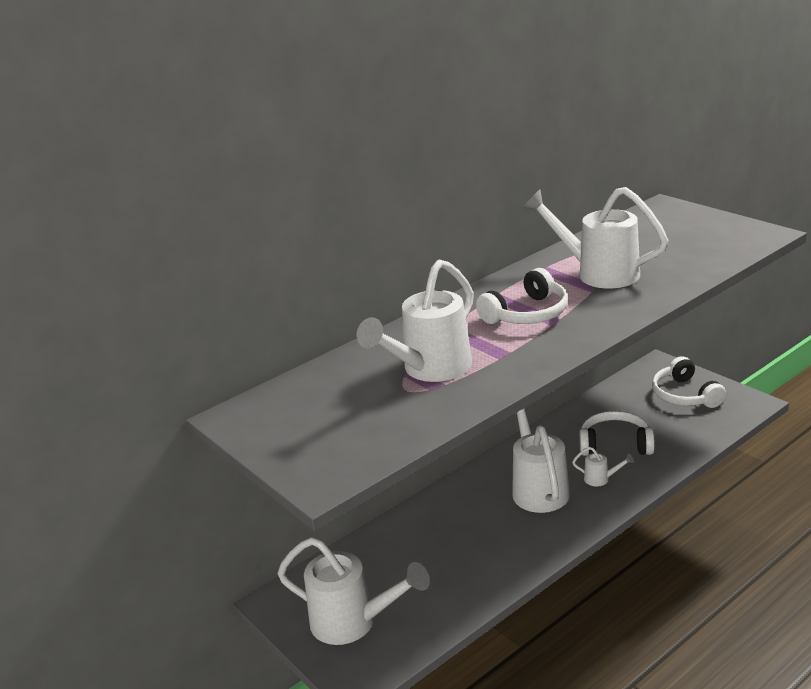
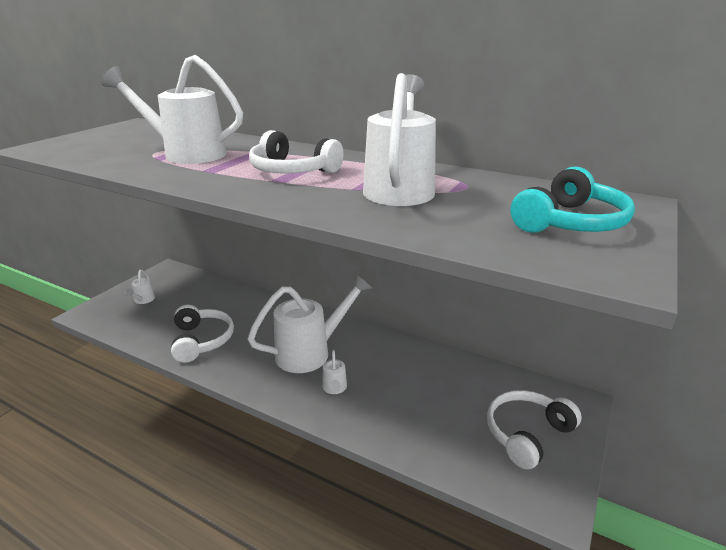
camera: 65 degrees right, 0 degrees up
white watering can [278,537,430,645] -> white watering can [125,270,155,304], size x0.43
white headphones [579,411,655,456] -> white headphones moved to [171,305,234,363]
none -> turquoise headphones [510,166,635,233]

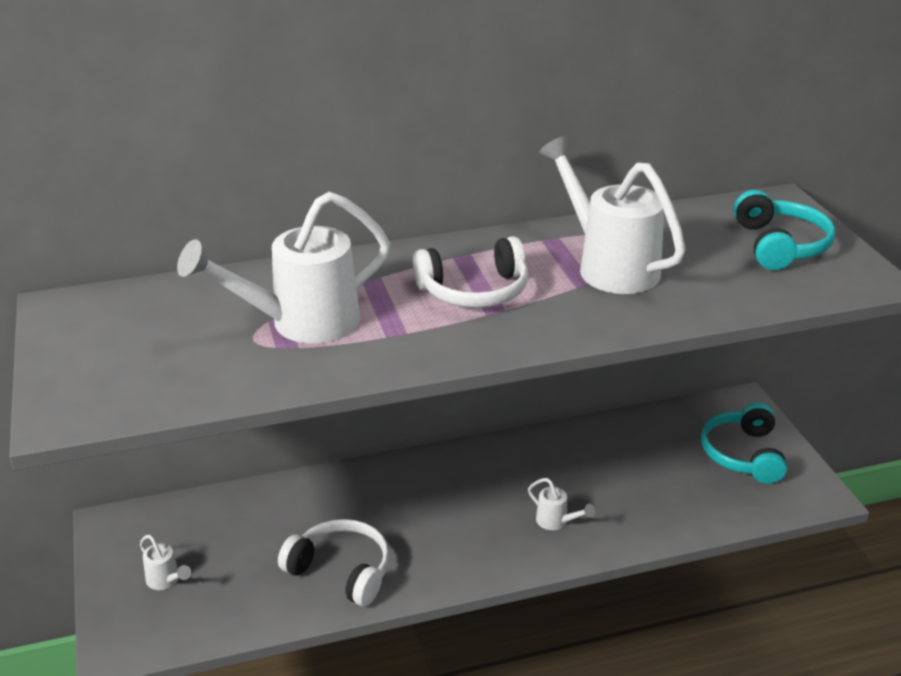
camera: 45 degrees left, 5 degrees up
white watering can [248,274,372,373] -> none
white headphones [487,390,582,470] -> turquoise headphones [701,403,787,484]

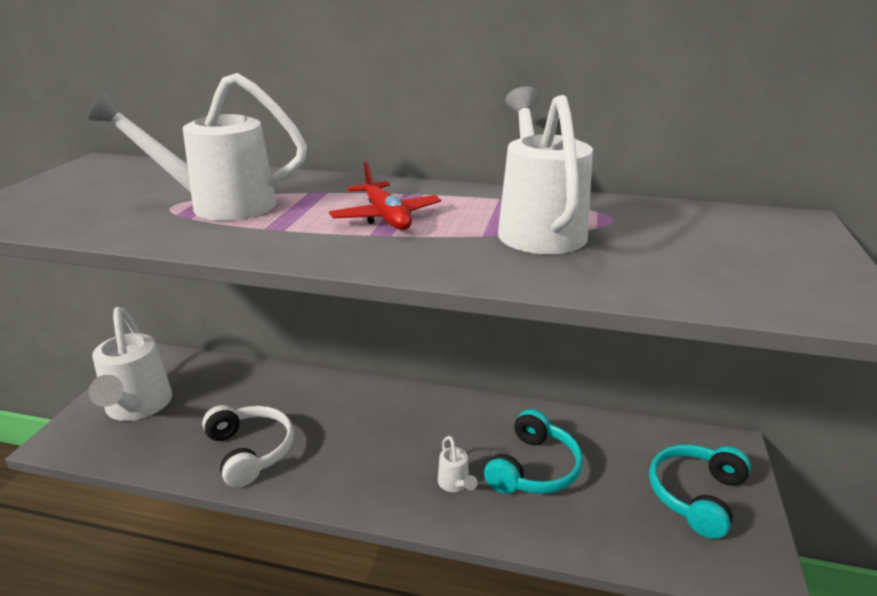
camera: 30 degrees right, 5 degrees down
white watering can [140,535,191,590] -> white watering can [89,307,172,421], size x2.33
white headphones [413,236,528,308] -> red plane [329,162,441,230]
turquoise headphones [734,190,836,270] -> turquoise headphones moved to [484,409,583,494]

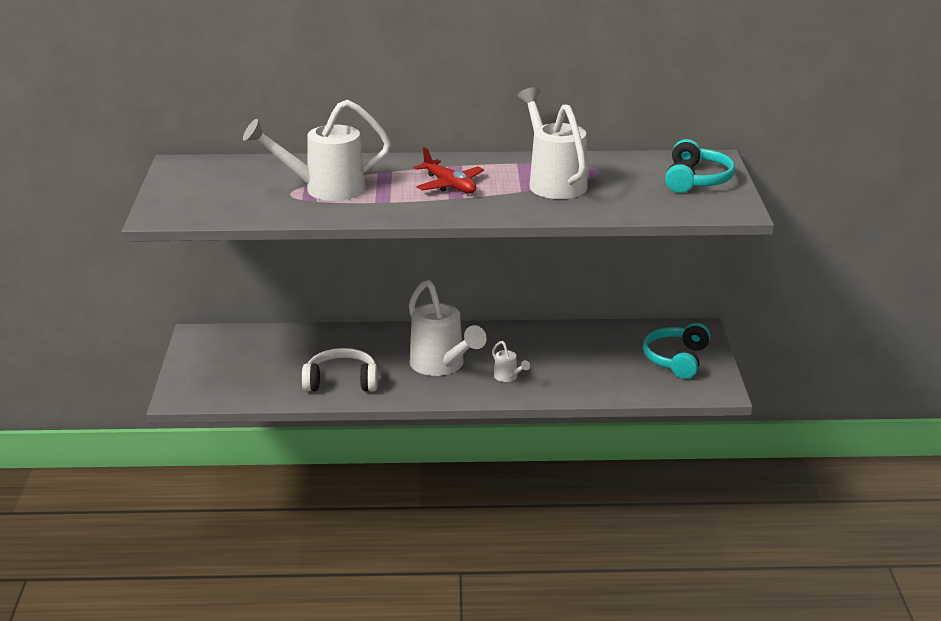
camera: 15 degrees left, 0 degrees up
white watering can [89,307,172,421] -> white watering can moved to [409,280,487,376]
white headphones [202,405,294,487] -> white headphones turned 45 degrees counterclockwise [302,348,378,392]
turquoise headphones [484,409,583,494] -> turquoise headphones moved to [665,139,735,193]

